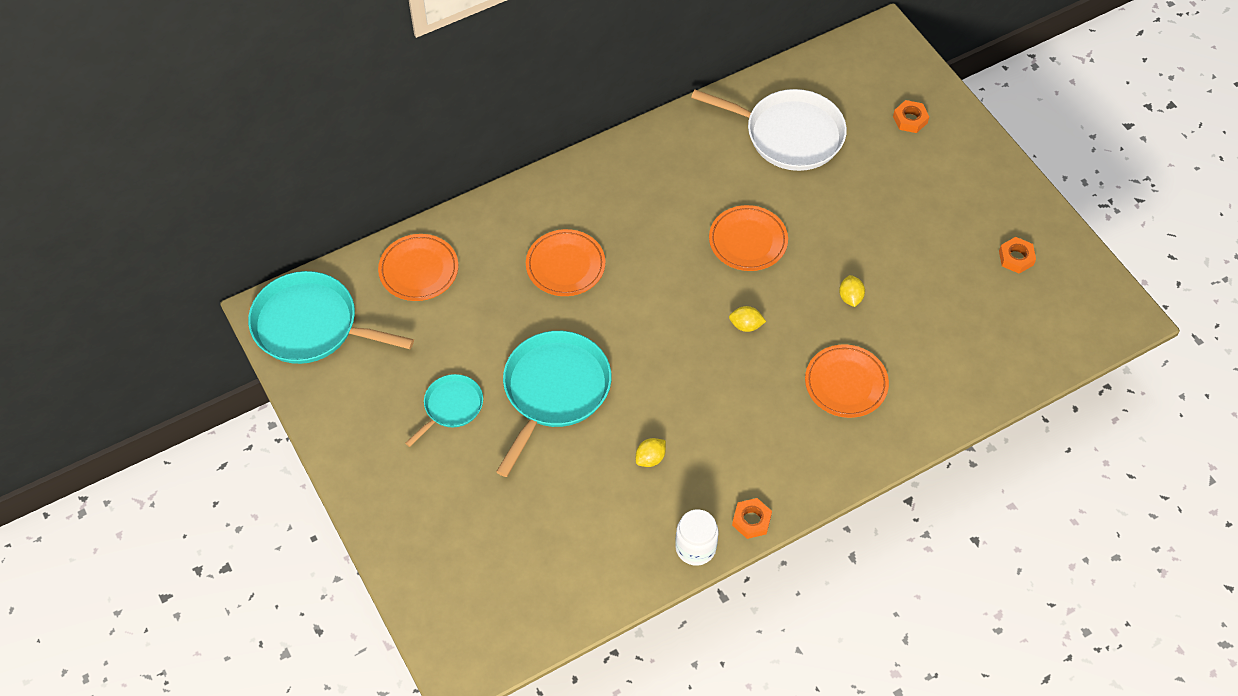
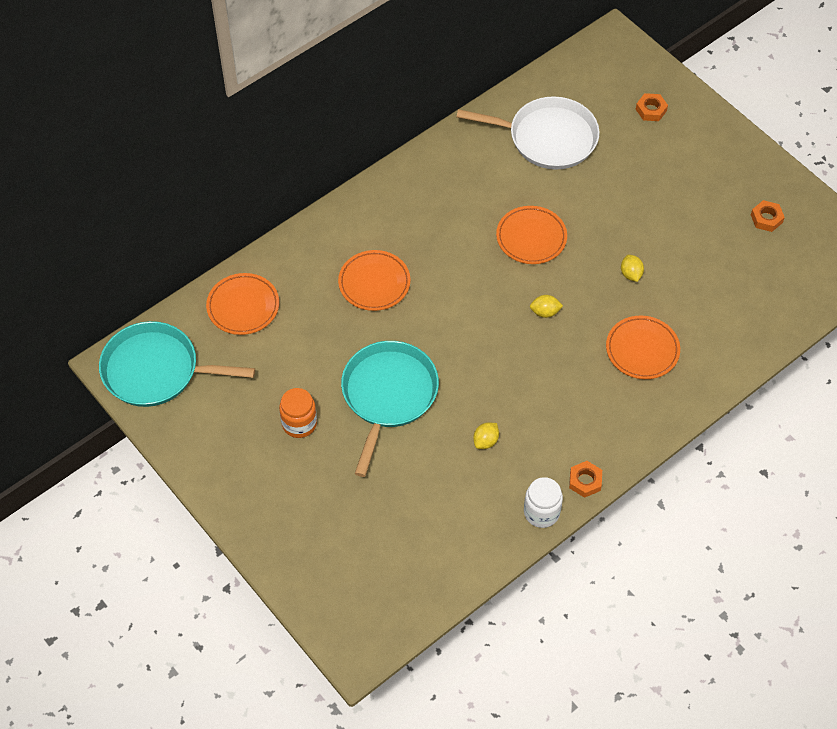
camera: 10 degrees left, 0 degrees up
turquoise pan [405,374,483,447] -> orange jar [279,388,317,438]

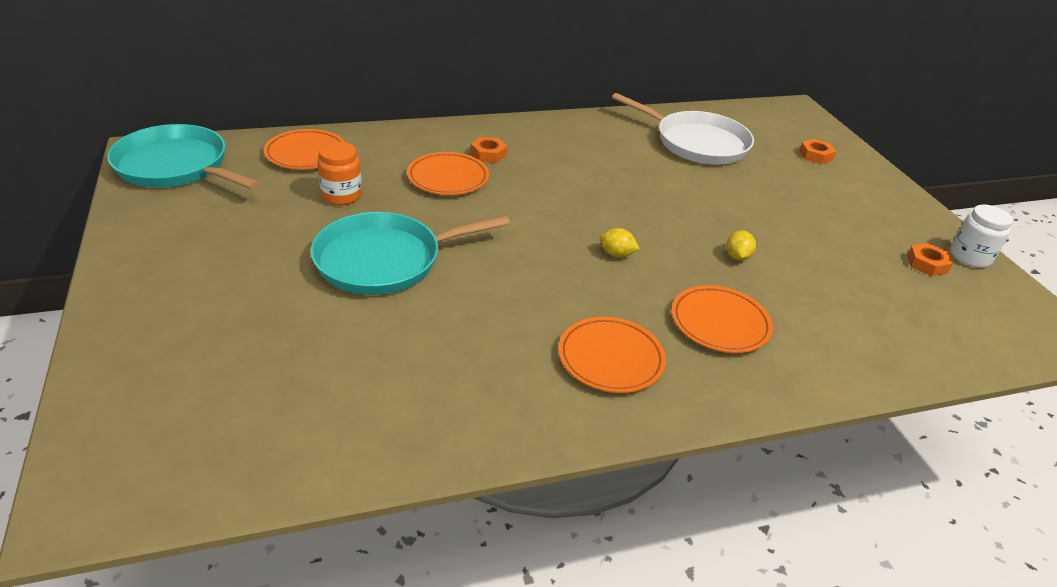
camera: 20 degrees right, 20 degrees down
orange jar [279,388,317,438] -> orange jar moved to [317,142,362,205]
turquoise pan [341,341,439,477] -> turquoise pan turned 150 degrees counterclockwise [310,212,510,295]
yellow lemon [473,422,499,449] -> none
orange plate [496,206,567,264] -> orange plate moved to [558,317,666,393]
white jar [524,477,563,528] -> white jar moved to [951,205,1013,268]
orange nut [569,461,602,498] -> orange nut moved to [471,137,507,163]

